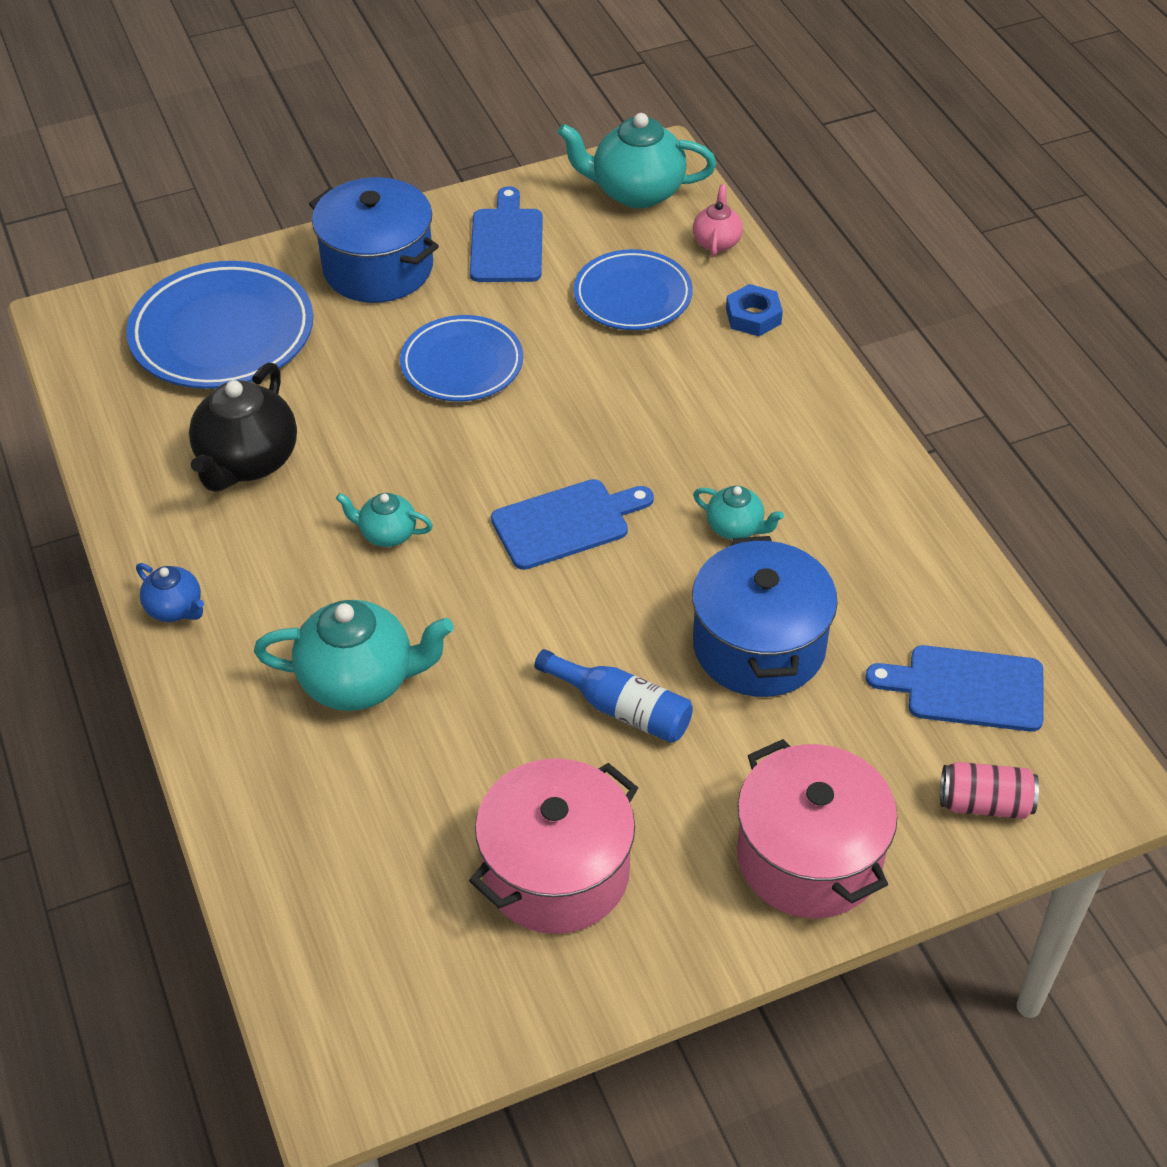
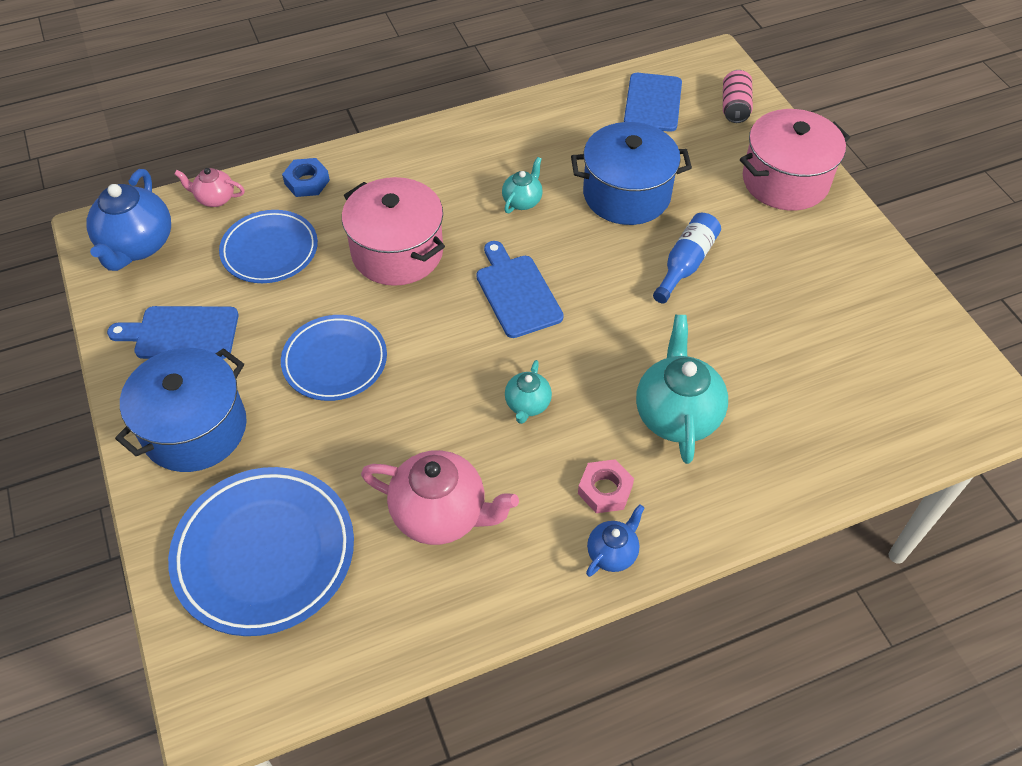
camera: 90 degrees left, 5 degrees up
black teapot [189,363,297,492] -> pink teapot [361,450,519,545]
pink pot [469,758,638,934] -> pink pot moved to [342,177,445,286]
turquoise teapot [557,113,716,208] -> blue teapot [86,169,171,271]
none -> pink nut [578,459,634,513]

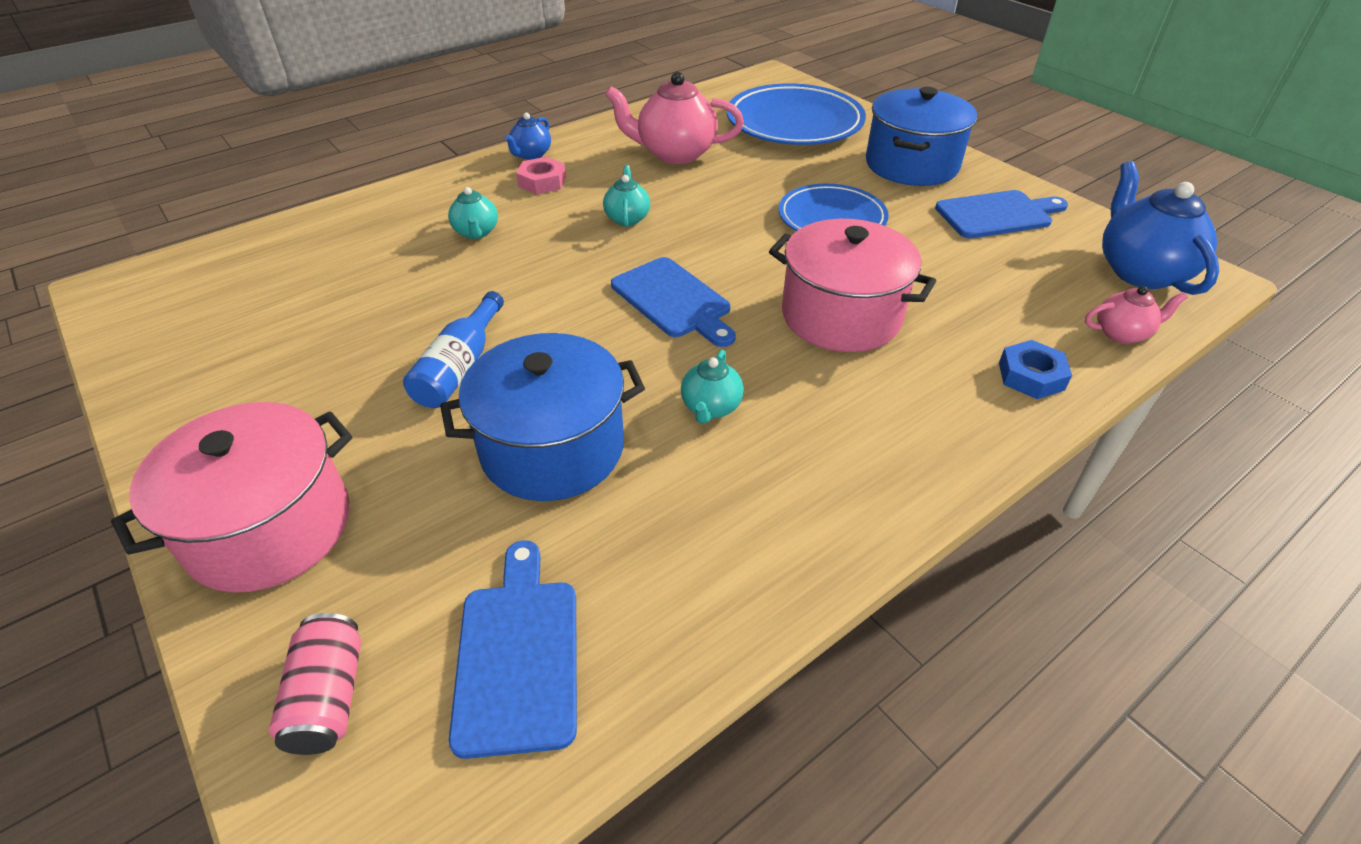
camera: 165 degrees right, 10 degrees down
blue plate [219,210,318,283] -> none
turquoise teapot [636,315,728,464] -> turquoise teapot [448,187,498,239], size x0.53

